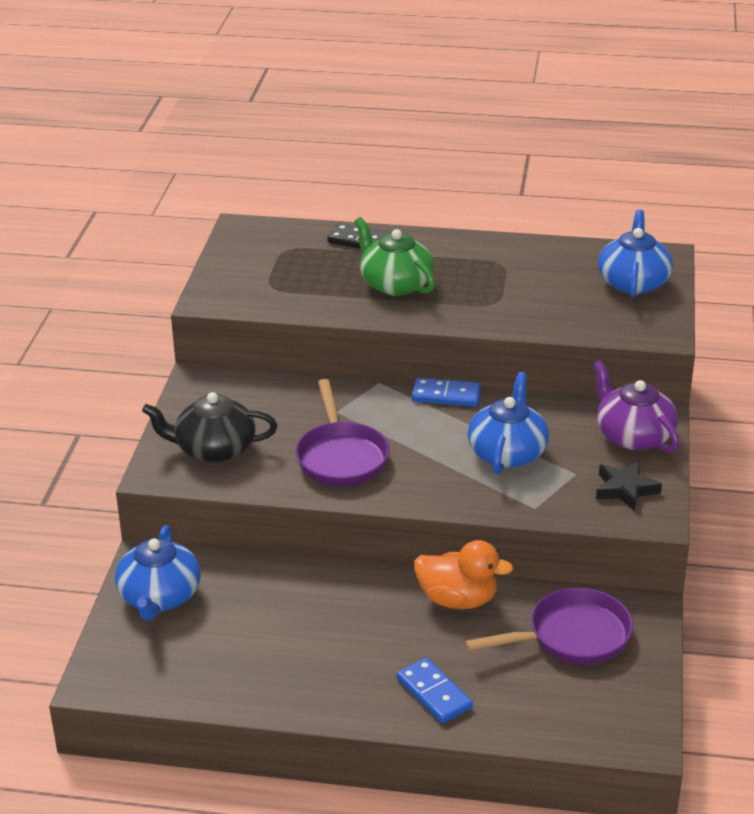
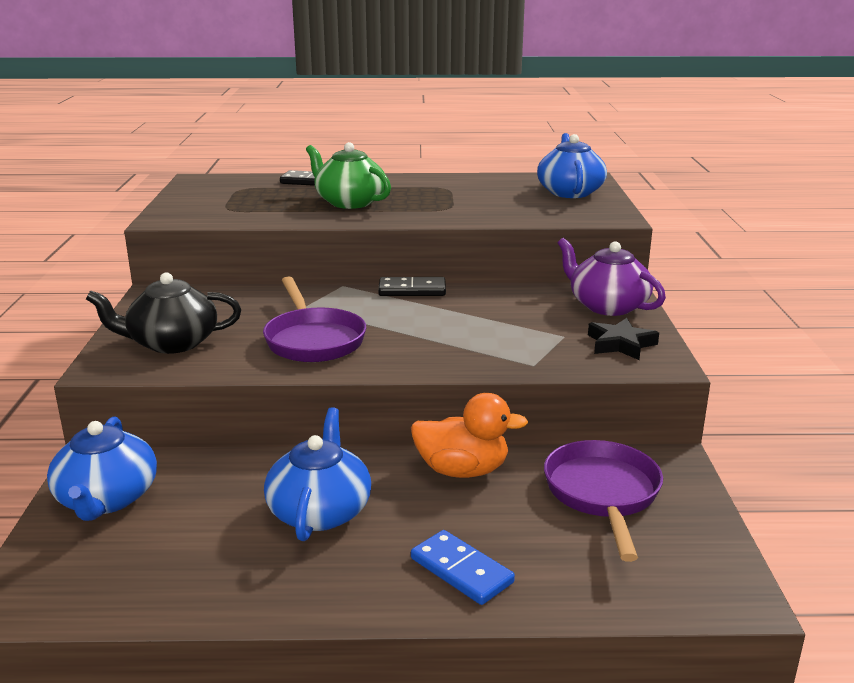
camera: 10 degrees left, 10 degrees down
blue domino [412,378,481,407] -> black domino [378,277,446,296]
purple pan [465,588,633,665] -> purple pan turned 60 degrees counterclockwise [544,440,663,562]
blue teapot [468,372,549,474] -> blue teapot moved to [264,407,371,541]

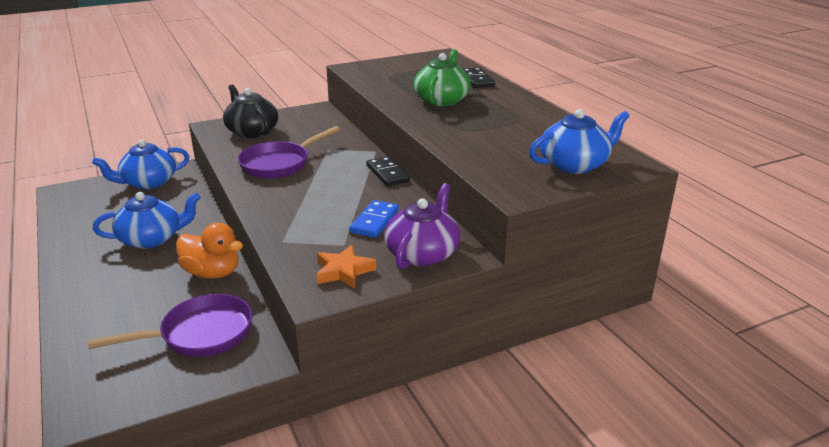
camera: 65 degrees right, 5 degrees up
orange duck [411,393,528,478] -> orange duck turned 45 degrees counterclockwise [176,223,243,279]
blue domino [411,530,515,605] -> blue domino moved to [349,200,399,238]
black star [588,318,659,360] -> orange star [316,245,376,289]

